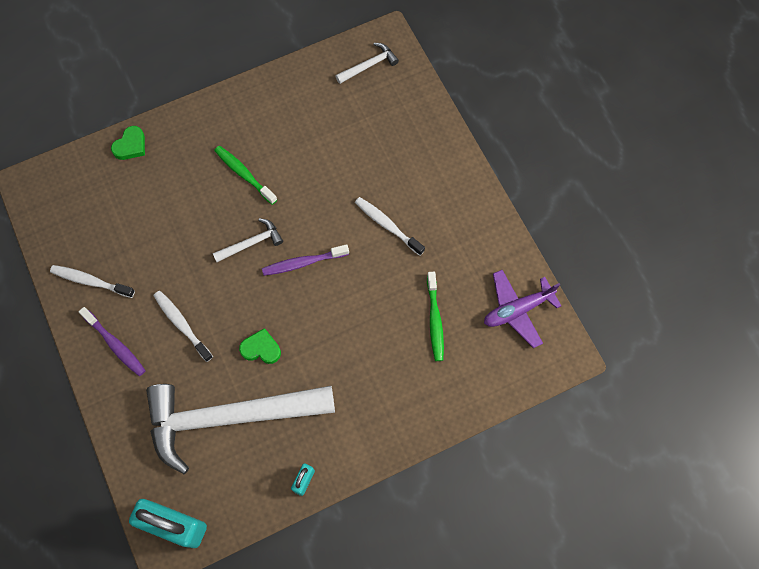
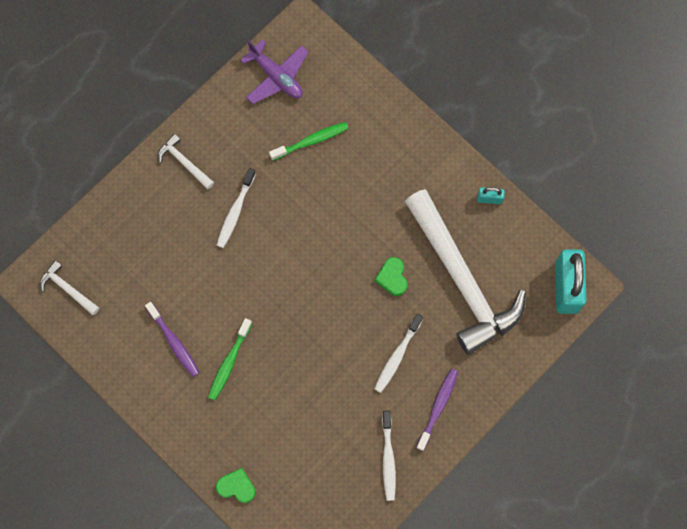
camera: 110 degrees left, 5 degrees up
white hammer [213,218,283,262] -> white hammer moved to [158,134,214,189]
purple toothbrush [262,244,349,276] -> purple toothbrush moved to [145,302,200,377]

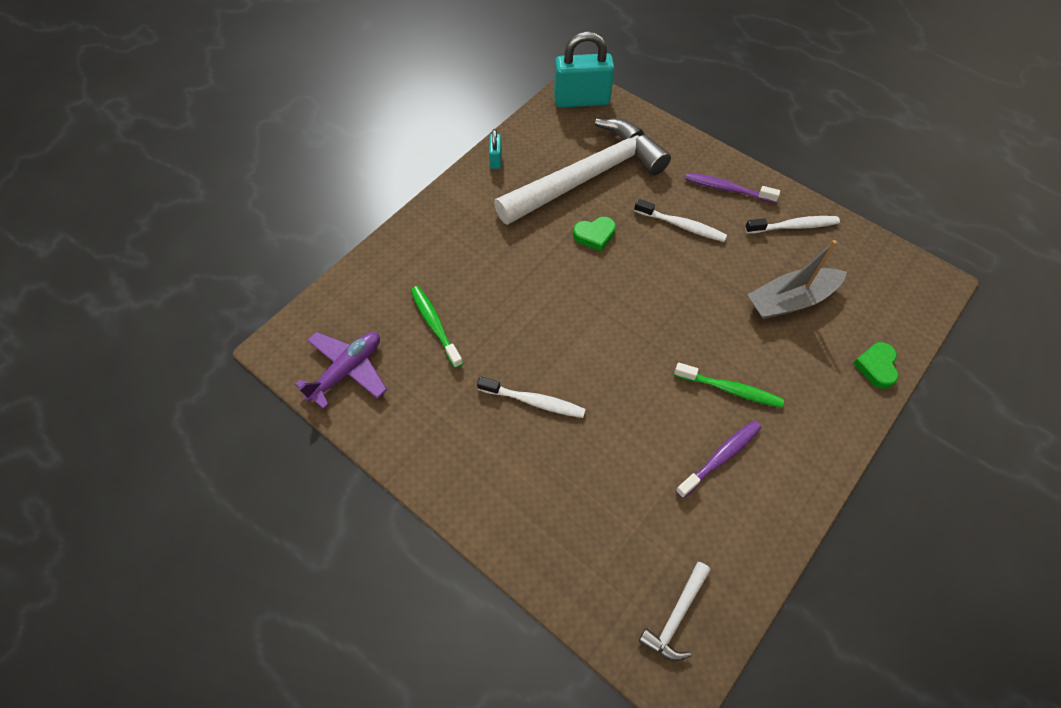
camera: 95 degrees left, 15 degrees down
white hammer [158,134,214,189] -> none
none -> grey boat [747,240,847,319]

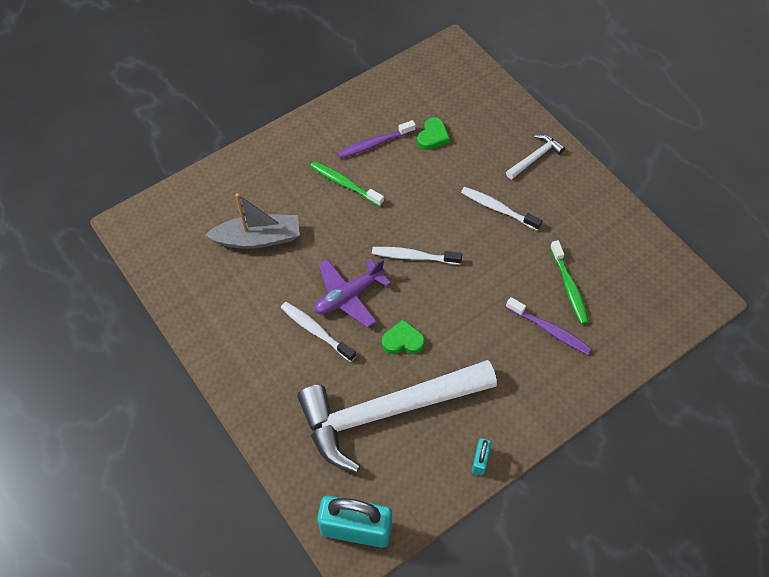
camera: 165 degrees left, 0 degrees up
purple plane [295,332,387,409] -> purple plane moved to [314,258,391,328]
white hammer [639,562,711,661] -> white hammer moved to [506,134,565,179]
purple toothbrush [685,173,780,203] -> purple toothbrush moved to [506,297,591,355]
white toothbrush [745,216,840,234] -> white toothbrush moved to [372,247,462,265]
green heart [853,342,899,389] -> green heart moved to [417,117,450,150]

